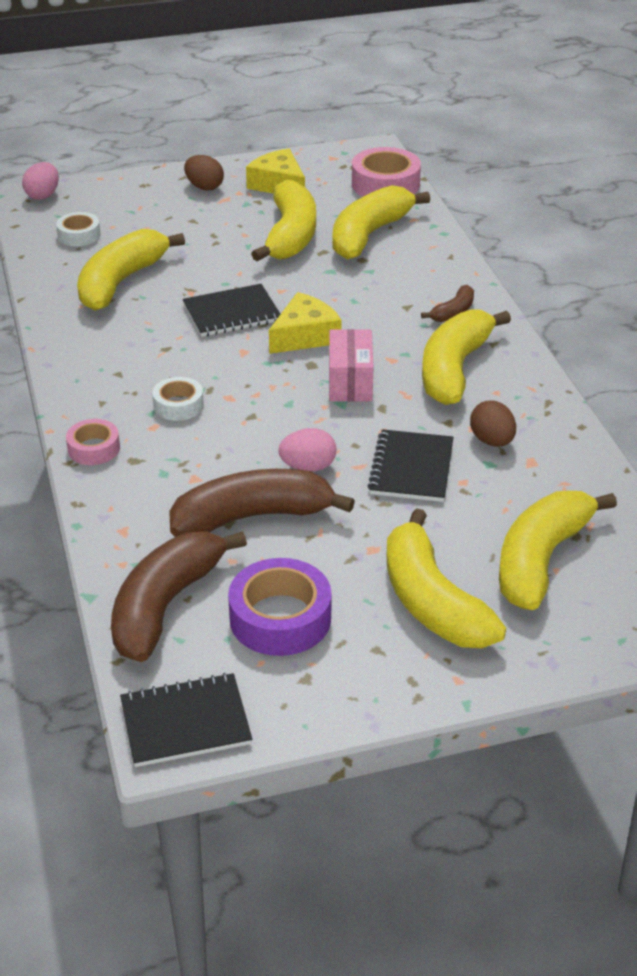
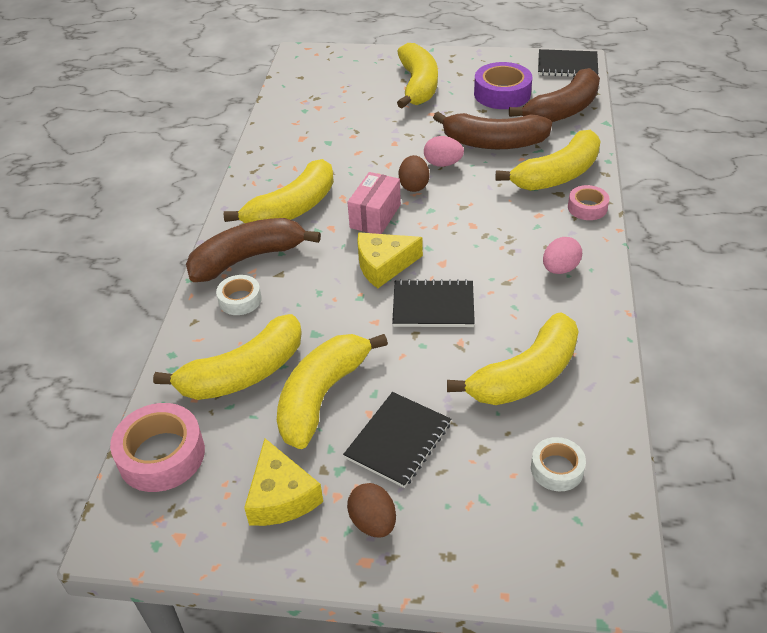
camera: 155 degrees left, 5 degrees up
pink egg [22,162,59,200] -> pink egg moved to [543,237,582,274]
white tape [152,377,204,421] -> white tape moved to [216,275,262,315]
black notebook [368,429,454,502] -> black notebook moved to [343,392,451,488]
brown banana [421,285,474,322] -> brown banana [186,218,321,282], size x2.11
brown egg [470,400,516,447] -> brown egg moved to [399,155,429,192]
yellow banana [499,491,617,610] -> yellow banana moved to [495,130,601,191]

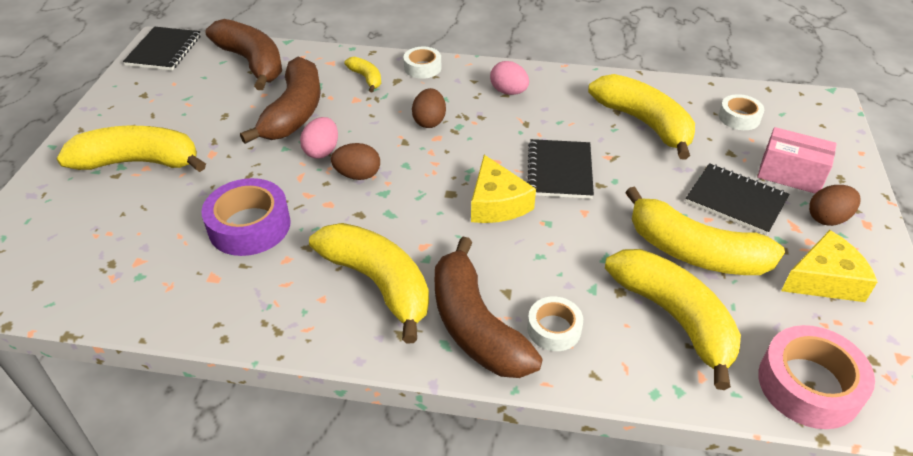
camera: 90 degrees left, 0 degrees up
pink box [347,172,401,234] -> pink box moved to [757,127,837,194]
purple tape [474,62,532,109] -> purple tape moved to [201,178,291,256]
yellow banana [495,130,601,191] -> yellow banana [344,56,381,92], size x0.47
pink tape [568,185,609,220] -> white tape [404,47,441,79]
none -> brown egg [412,88,446,128]

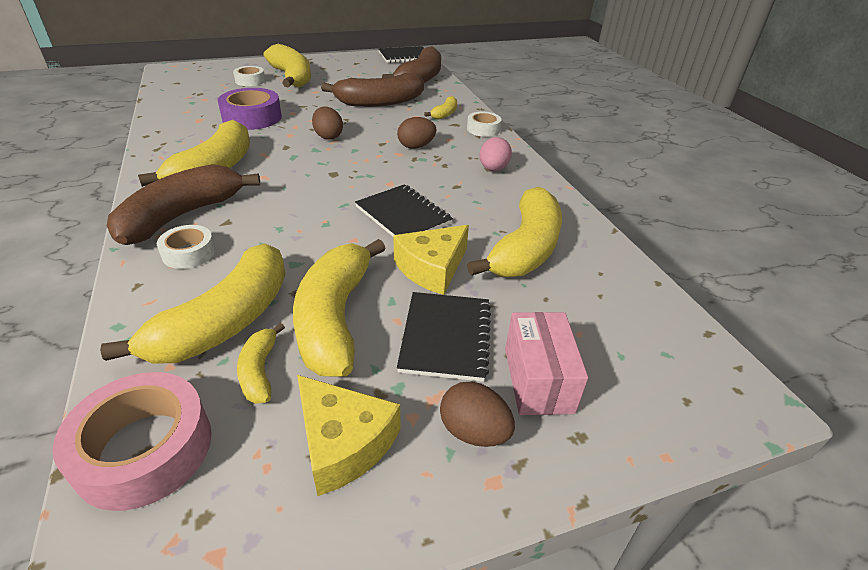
camera: 60 degrees right, 5 degrees down
pink egg [300,117,338,159] -> none
yellow cheese [471,155,536,223] -> yellow cheese moved to [394,225,469,295]
black notebook [527,139,594,199] -> black notebook turned 75 degrees clockwise [355,184,453,237]
white tape [718,94,764,130] -> white tape moved to [233,66,266,86]
none -> yellow banana [237,323,285,404]

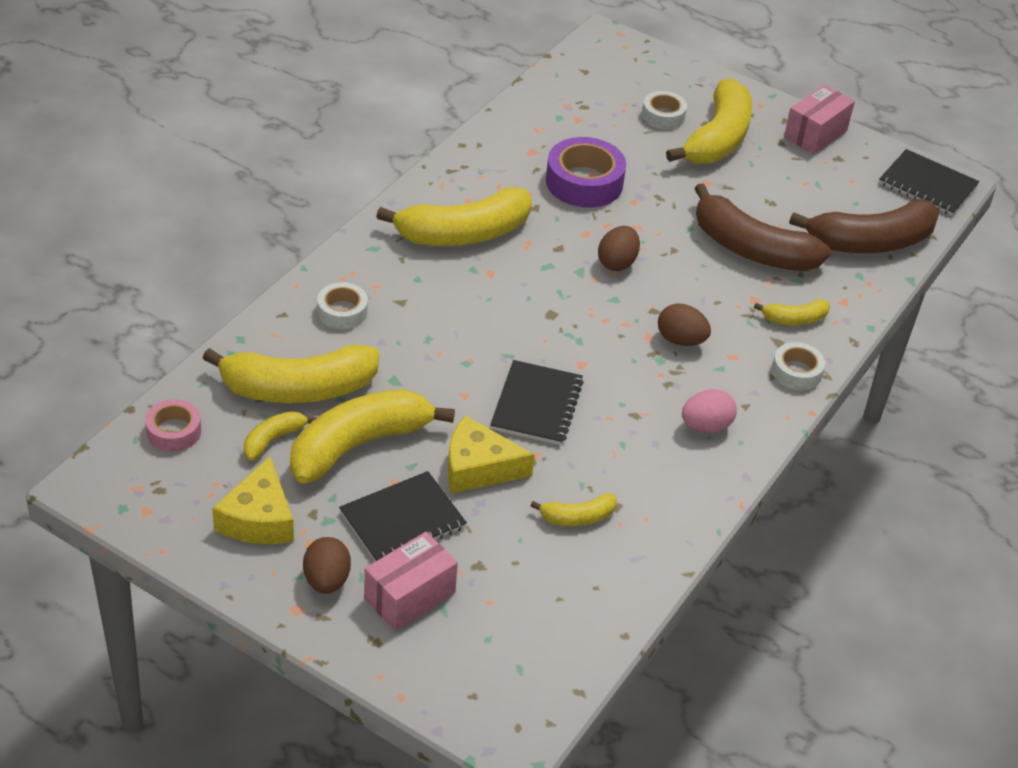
camera: 50 degrees right, 5 degrees up
pink tape [53,372,212,511] -> pink tape [145,399,201,452], size x0.59
brown banana [107,164,260,245] -> none
yellow banana [467,187,562,277] -> yellow banana [531,493,617,526], size x0.47
none -> pink box [784,85,855,154]

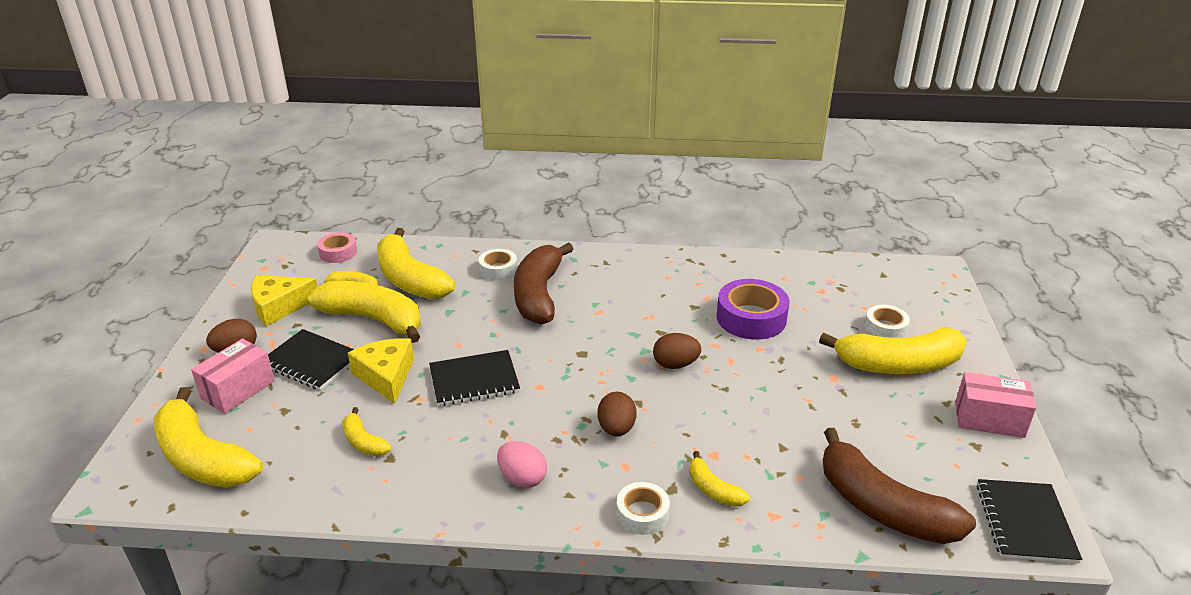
camera: 65 degrees right, 10 degrees down
pink box [364,532,458,630] -> pink box turned 75 degrees counterclockwise [191,338,275,414]
yellow banana [376,187,532,246] -> yellow banana moved to [153,387,263,488]
brown banana [694,183,831,271] -> brown banana moved to [514,243,573,325]

